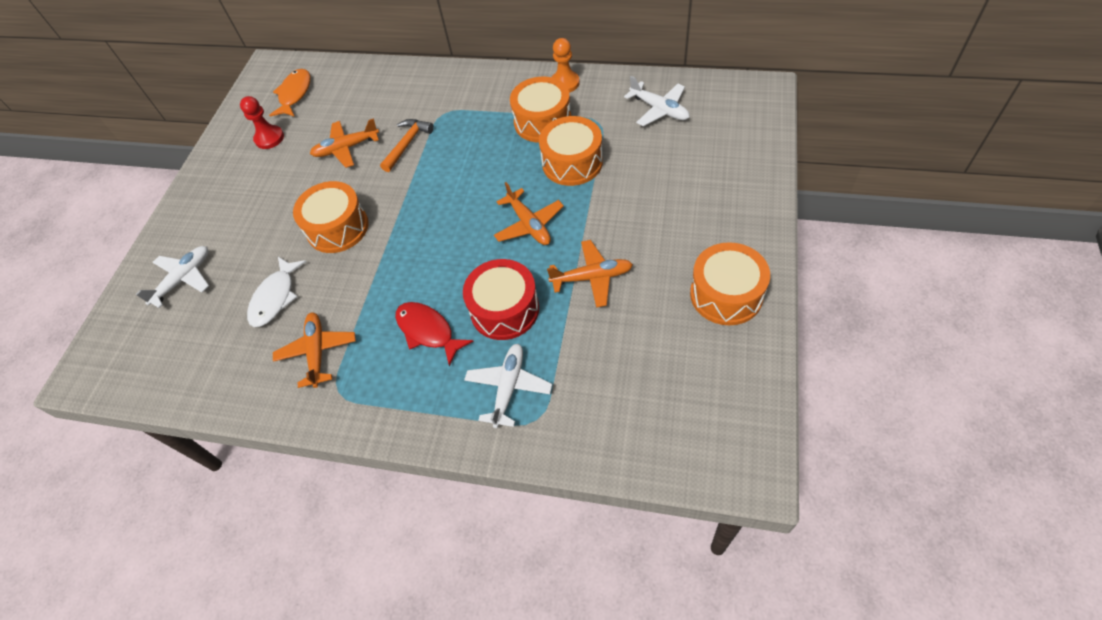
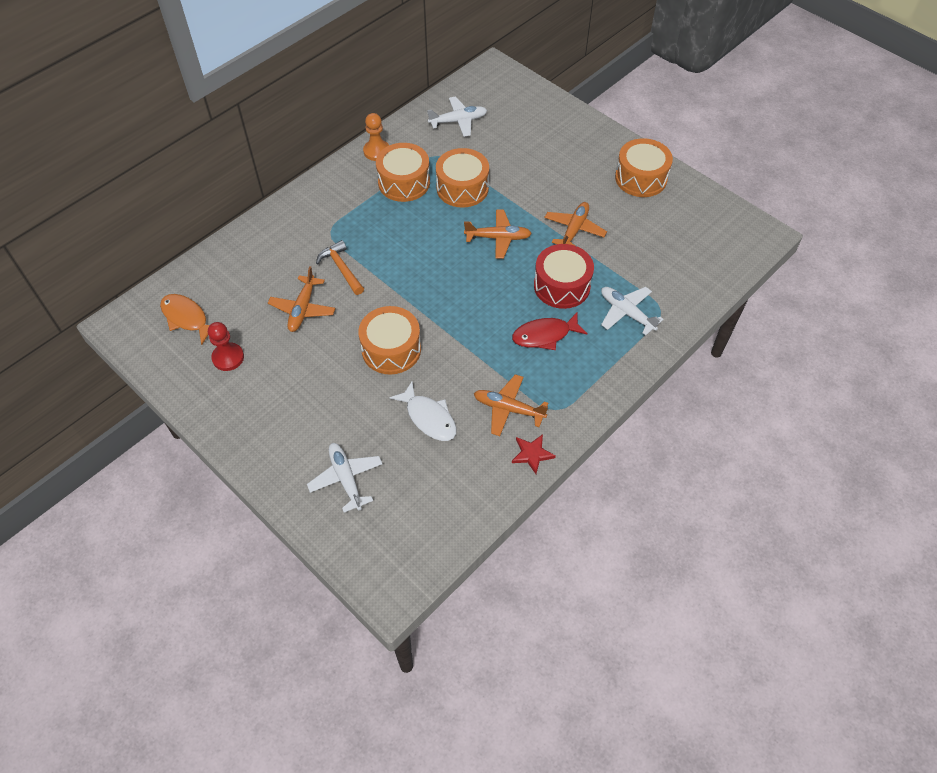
camera: 65 degrees left, 0 degrees up
none -> red star [512,434,556,474]

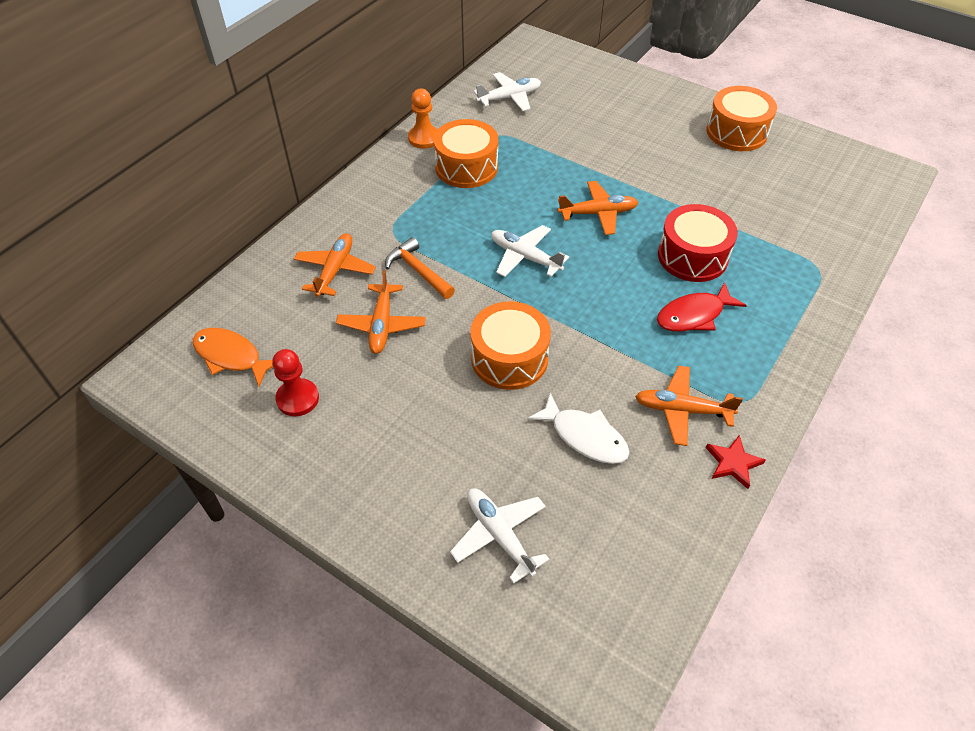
camera: 10 degrees left, 5 degrees down
orange drum [436,148,489,208] -> none
orange plane [544,202,607,246] -> orange plane moved to [294,233,376,297]
white plane [601,287,664,335] -> white plane moved to [491,225,569,277]

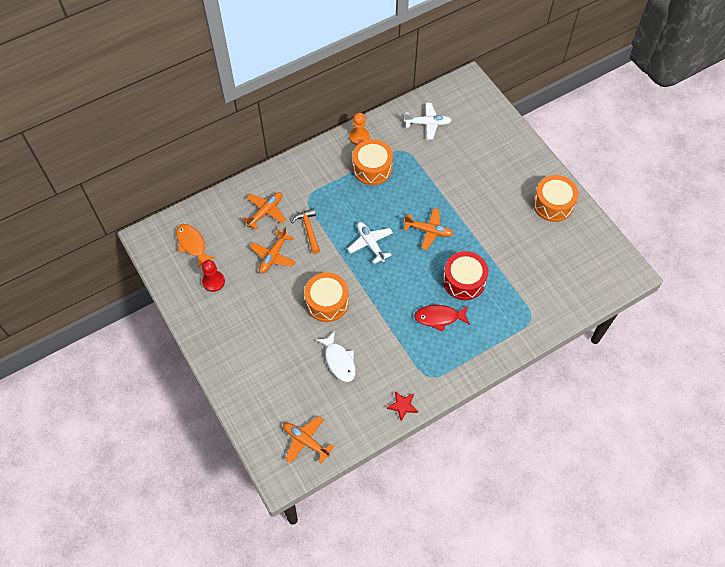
camera: 25 degrees right, 10 degrees up
white plane [450,488,550,584] -> none
orange plane [635,366,743,446] -> orange plane moved to [283,416,334,464]

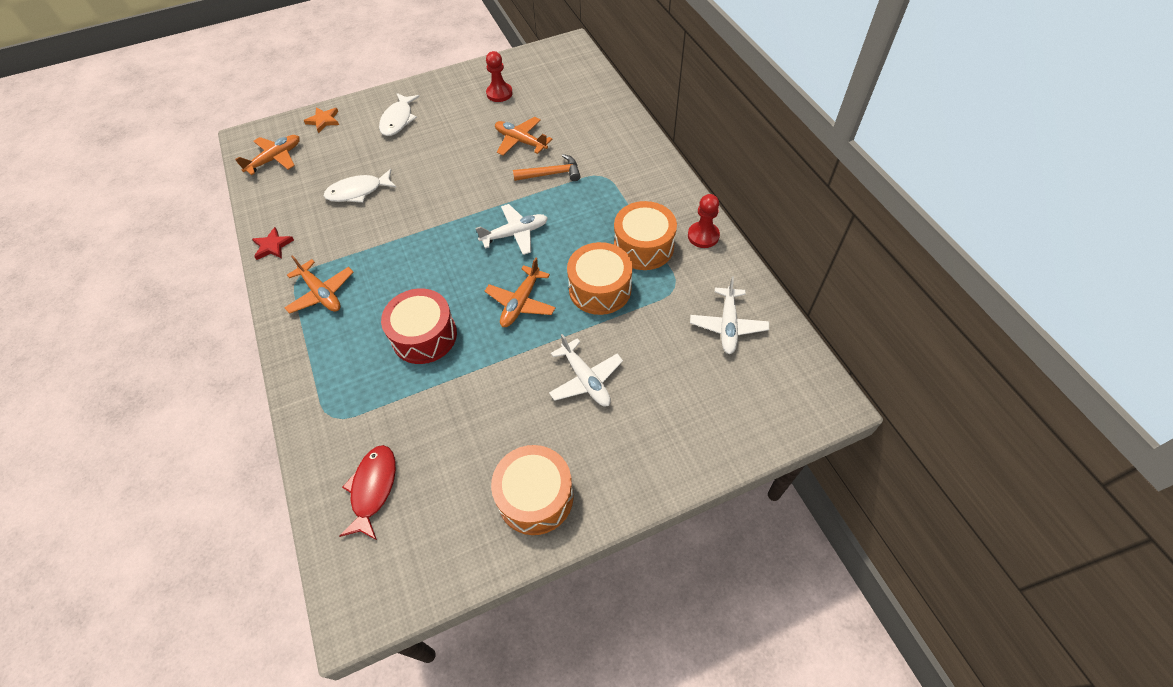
camera: 100 degrees right, 5 degrees down
orange fish [176,224,215,268] -> none
orange plane [242,192,286,230] -> orange plane moved to [284,255,354,314]
orange drum [304,272,349,322] -> orange drum moved to [567,242,633,315]
orange pawn [349,113,370,145] -> red pawn [688,194,720,248]
red fish [414,305,470,332] -> red fish moved to [339,445,396,540]
none -> orange star [304,107,339,133]
none -> white fish [379,93,420,136]
none -> white plane [549,334,623,406]

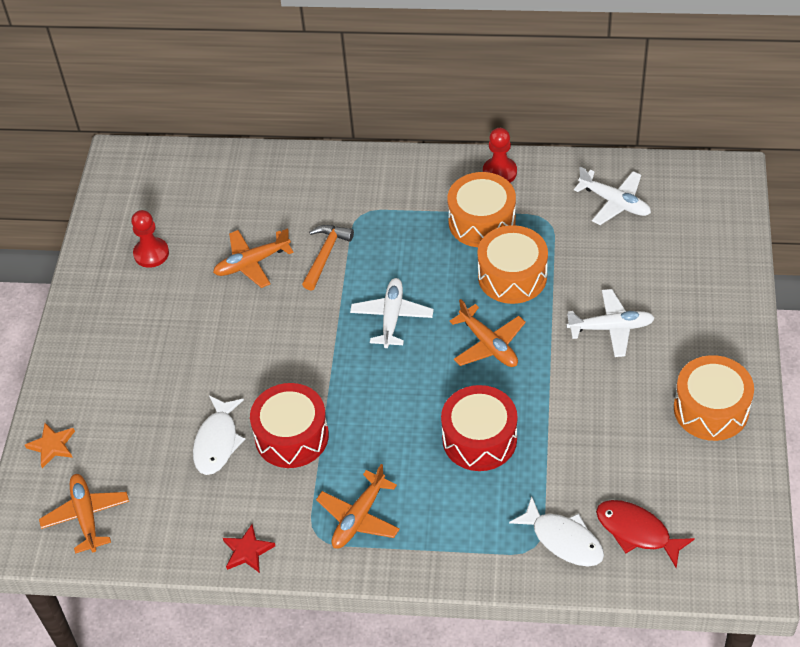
camera: 60 degrees left, 5 degrees down
orange plane [284,255,354,314] -> orange plane turned 135 degrees clockwise [316,464,400,549]
white fish [379,93,420,136] -> white fish moved to [509,496,604,566]
none -> red drum [250,383,329,468]

